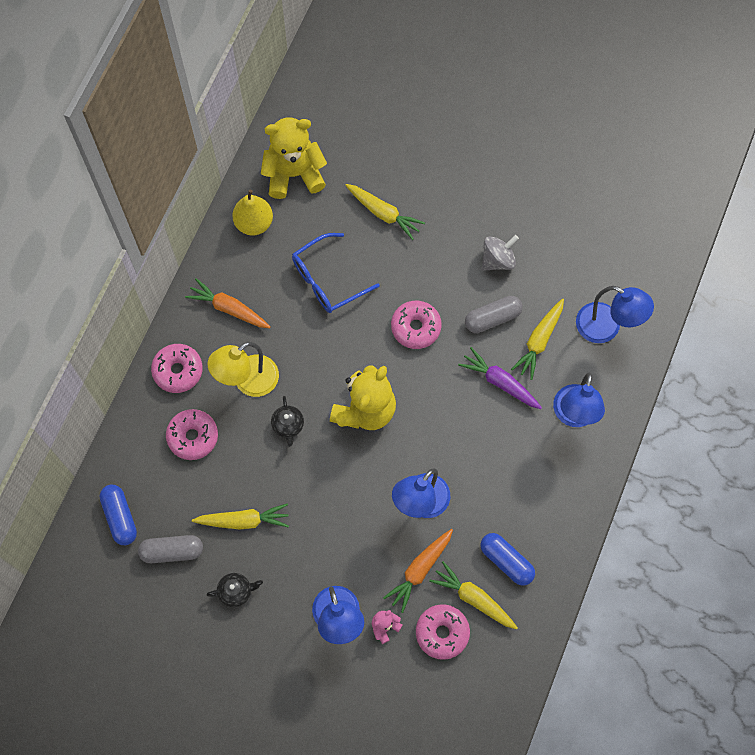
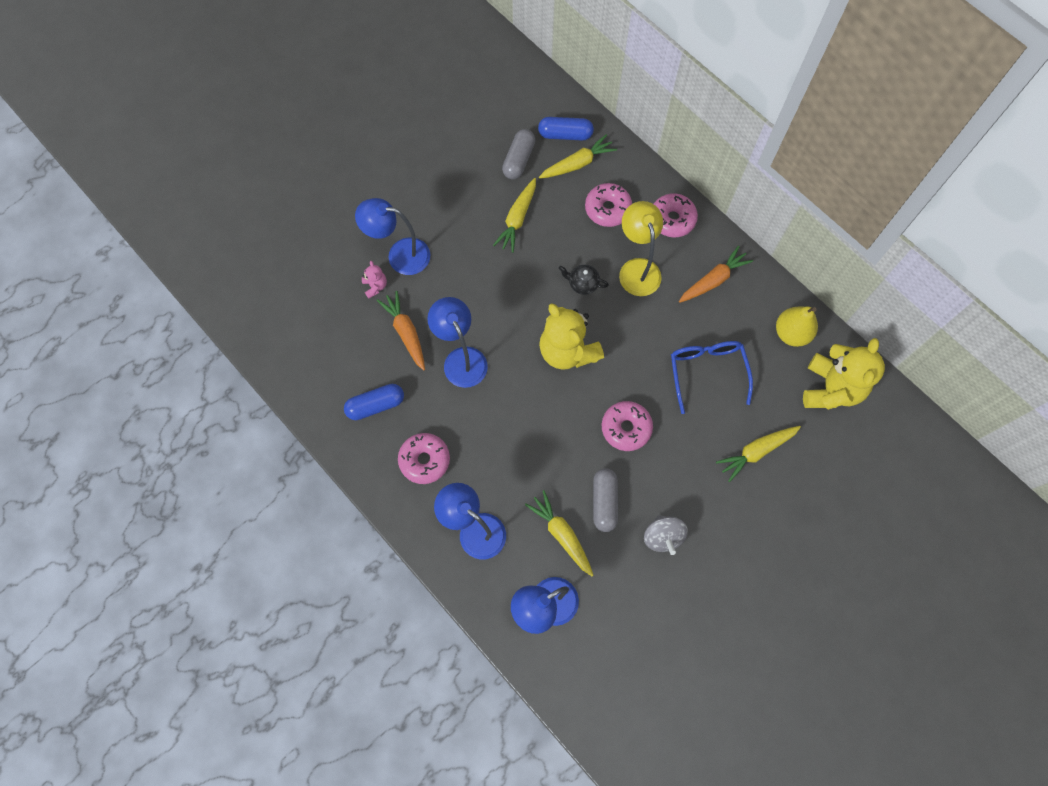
camera: 115 degrees right, 0 degrees up
black teapot [206,573,263,607] -> none
pink donut [416,604,470,660] -> pink donut moved to [398,433,450,484]
yellow carrot [429,561,518,629] -> yellow carrot moved to [539,134,617,179]
purple carrot [458,347,542,409] -> none

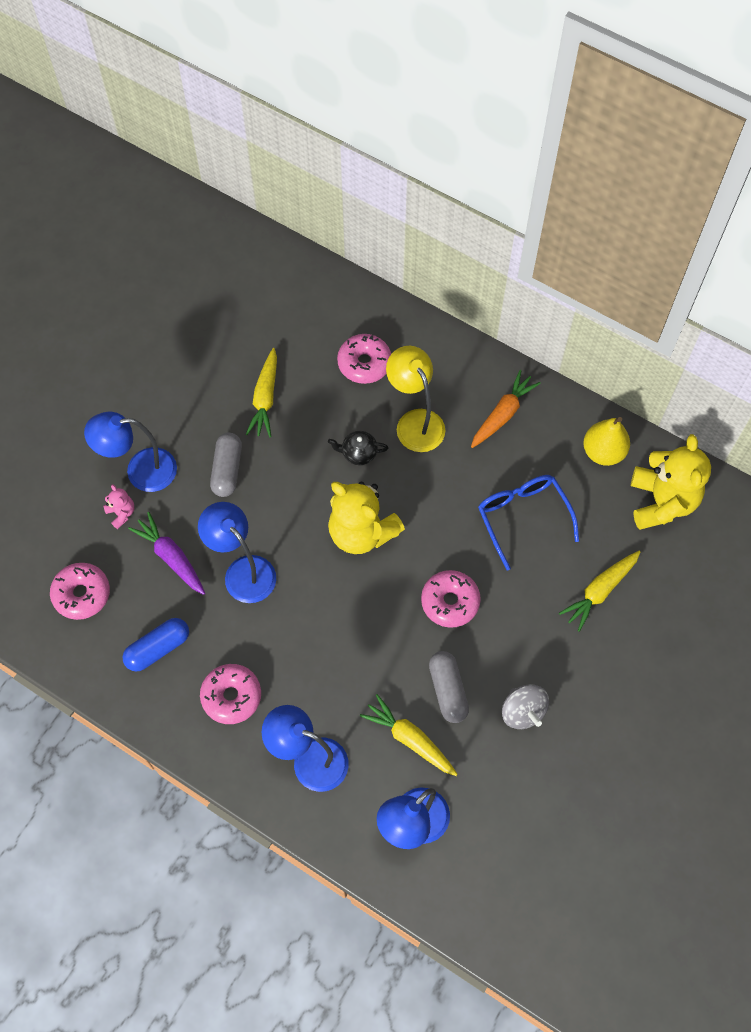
camera: 15 degrees left, 5 degrees down
orange carrot [377,291,425,371] -> purple carrot [128,512,205,595]
grey capsule [502,129,535,179] -> grey capsule moved to [210,433,242,497]
blue capsule [538,117,594,140] -> none
yellow carrot [539,134,617,179] -> none
pink donut [654,193,698,237] -> pink donut moved to [50,563,110,620]

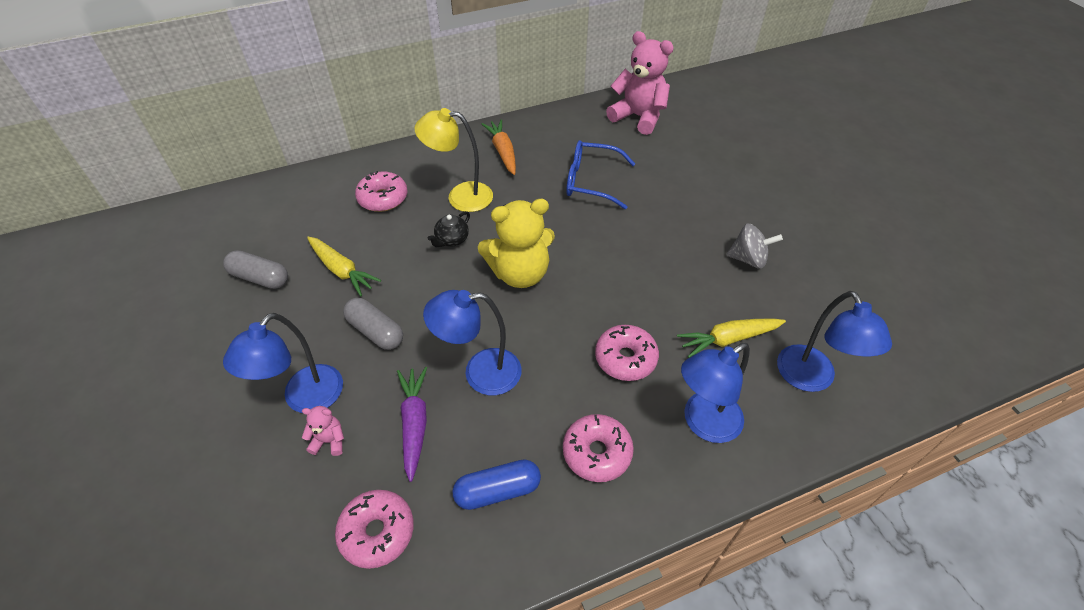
camera: 55 degrees left, 15 degrees down
blue capsule [122,618,189,672] -> blue capsule turned 75 degrees clockwise [453,459,541,510]
purple carrot [128,512,205,595] -> purple carrot turned 90 degrees clockwise [397,367,427,482]
pink donut [421,570,481,628] -> pink donut moved to [595,325,659,381]
grey capsule [429,651,469,723] -> grey capsule moved to [223,250,288,289]
yellow carrot [559,551,640,632] -> none
yellow pear [583,417,630,466] -> none
yellow teddy bear [631,434,711,530] -> pink teddy bear [606,31,674,135]

